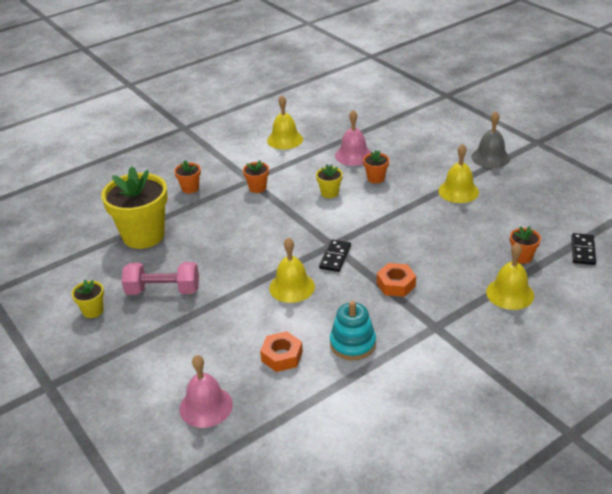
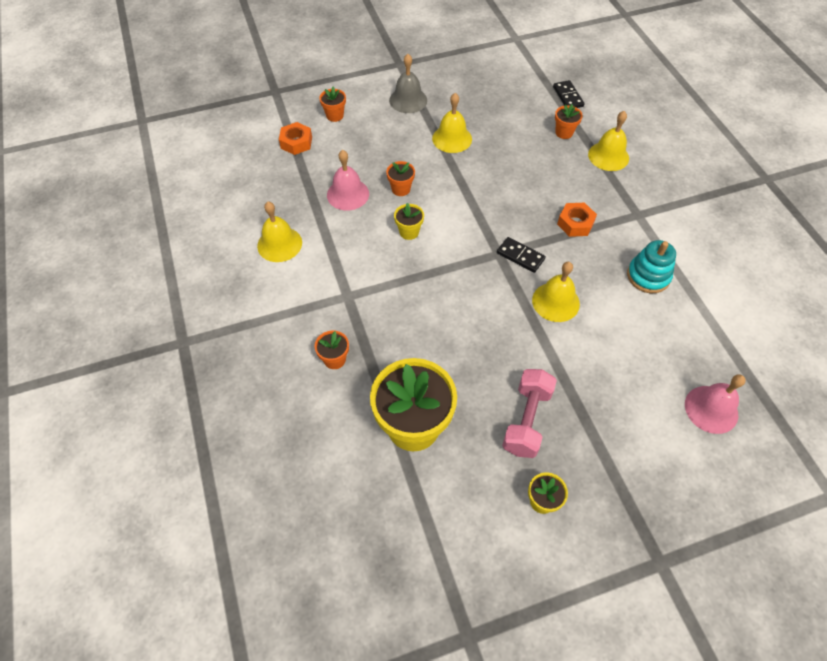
camera: 75 degrees left, 20 degrees up
orange flower pot [243,160,269,193] -> orange flower pot moved to [319,87,346,122]
orange nut [260,331,303,372] -> orange nut moved to [279,122,312,155]
black domino [571,233,596,265] -> black domino turned 45 degrees clockwise [553,80,585,108]

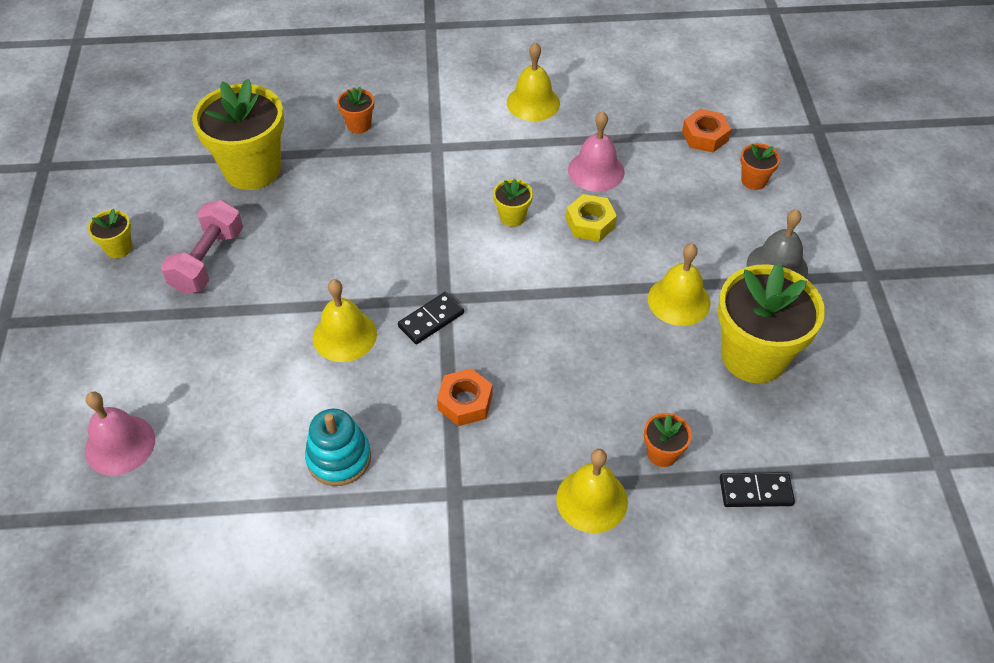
camera: 105 degrees right, 5 degrees down
orange flower pot [386,161,415,196] -> yellow nut [566,194,617,242]
pink dumbbell [502,369,557,458] -> pink dumbbell turned 75 degrees clockwise [161,200,243,294]
none -> yellow flower pot [718,263,825,383]

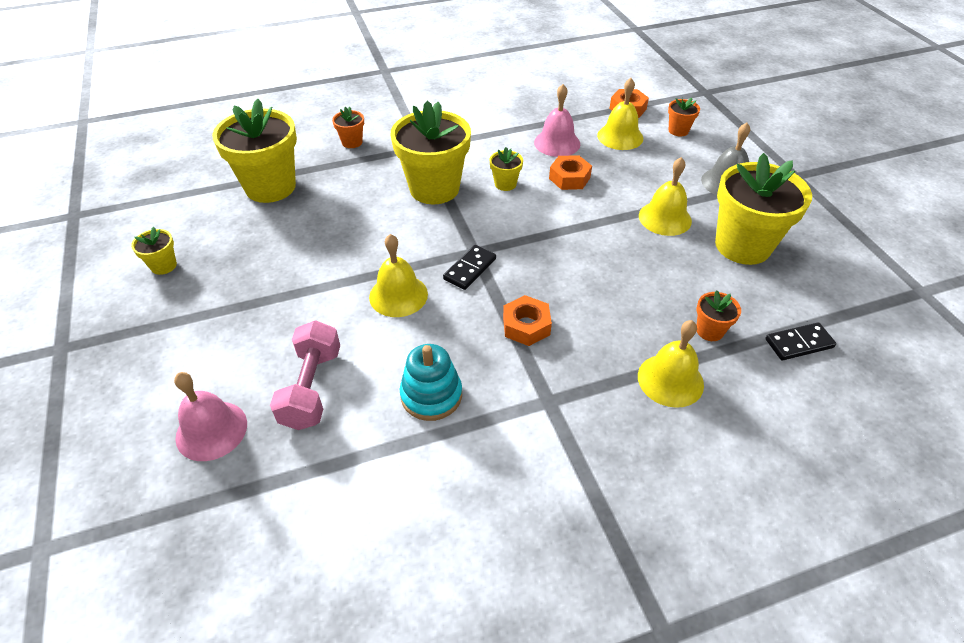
camera: 15 degrees left, 5 degrees down
pink dumbbell [161,200,243,294] -> pink dumbbell moved to [270,320,340,430]
yellow bell [507,42,560,121] -> yellow bell moved to [597,78,643,150]
yellow nut [566,194,617,242] -> orange nut [549,155,592,190]
none -> yellow flower pot [391,101,471,204]

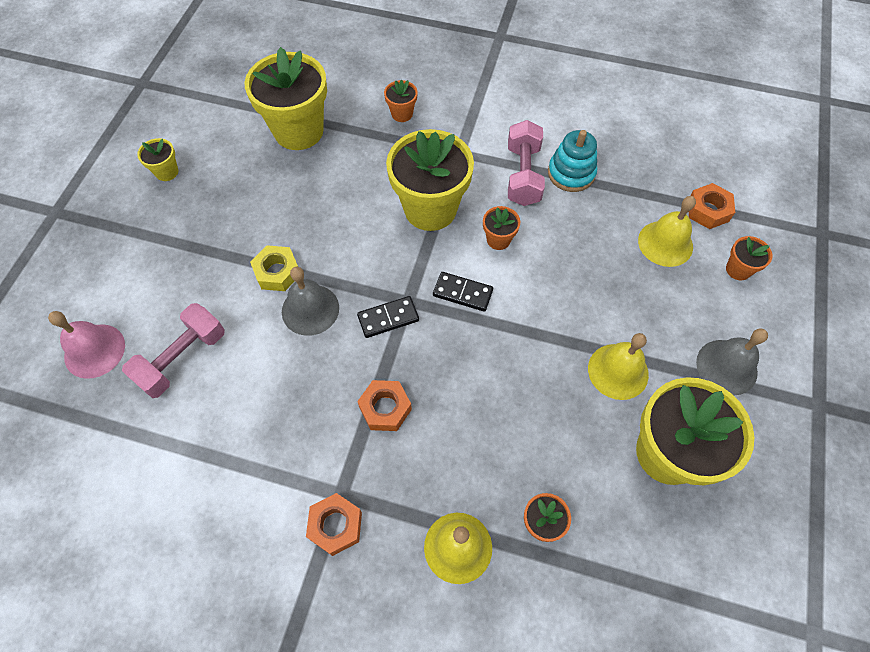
camera: 35 degrees right, 15 degrees up
yellow bell [369,234,428,317] -> grey bell [282,267,339,336]
turquoise stacking toy [400,344,462,421] -> turquoise stacking toy moved to [548,130,597,192]
yellow flower pot [490,147,523,191] -> orange flower pot [483,206,520,250]
pink bell [534,84,580,157] -> none
orange nut [549,155,592,190] -> orange nut moved to [306,493,362,556]
black domino [765,322,836,360] -> black domino moved to [433,272,493,312]
none -> yellow nut [250,245,298,291]
none -> pink dumbbell [508,120,545,206]

